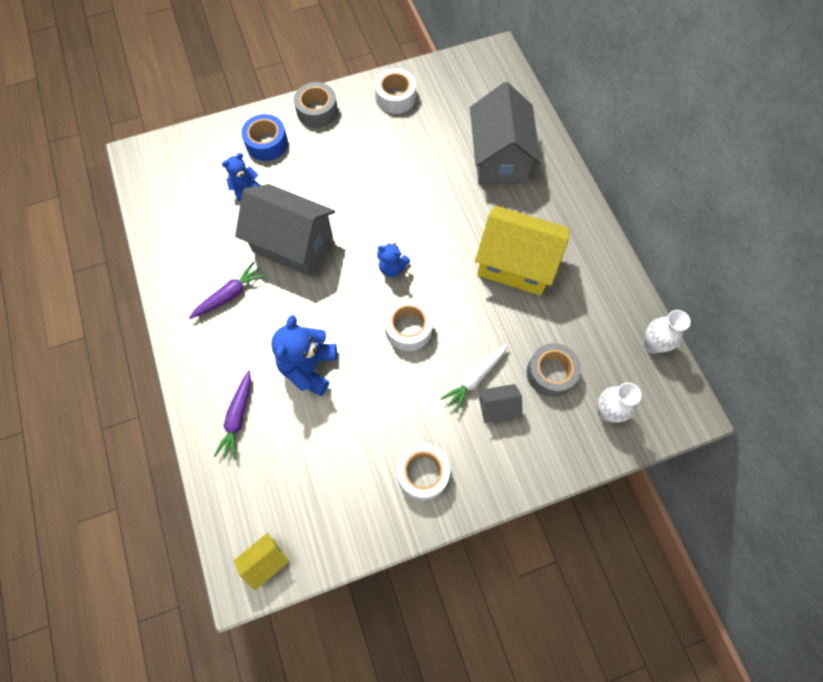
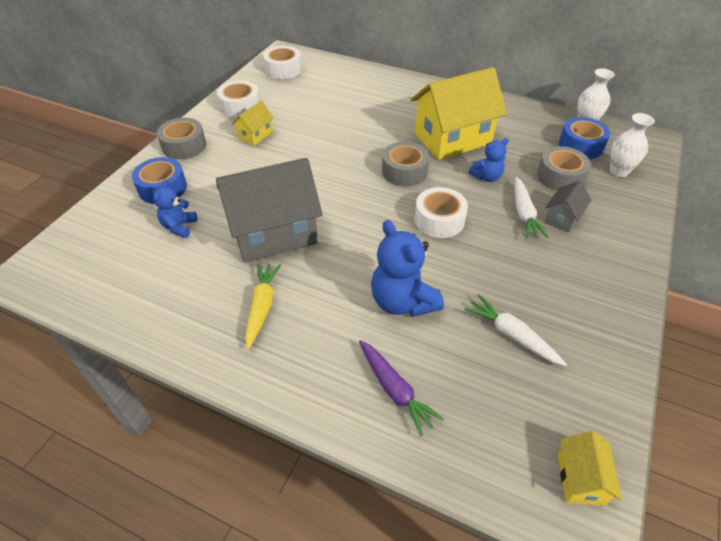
camera: 45 degrees left, 20 degrees down
purple carrot [189,262,265,319] -> yellow carrot [245,263,281,349]
blue teddy bear [377,243,410,277] -> blue teddy bear moved to [469,138,509,182]
white tape [397,443,450,500] -> white tape moved to [263,46,302,79]
grey house [470,82,541,185] -> none
none -> yellow house [232,101,274,146]
none -> grey tape [382,142,429,186]
none -> white carrot [464,294,567,366]
none -> blue tape [559,117,610,159]

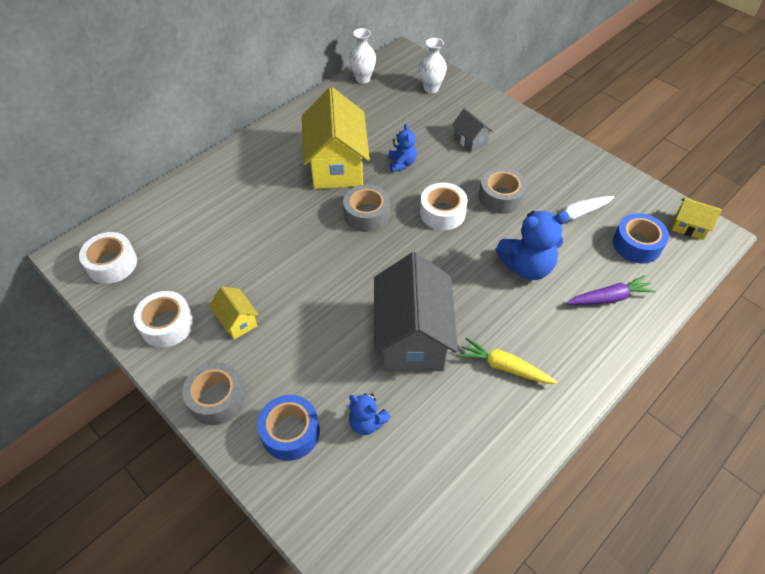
camera: 70 degrees left, 5 degrees up
white carrot [515,177,548,239] -> none
grey tape [537,146,591,191] -> grey tape moved to [479,167,527,214]
blue tape [559,117,610,159] -> blue tape moved to [613,213,669,264]

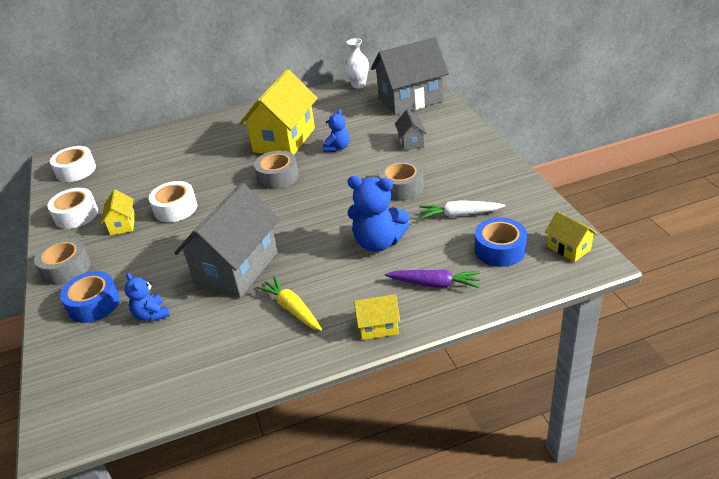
camera: 30 degrees right, 15 degrees down
white vase [419,38,447,93] -> grey house [371,37,449,115]
white tape [420,183,468,230] -> white tape moved to [149,181,197,222]
none -> yellow house [354,294,400,340]

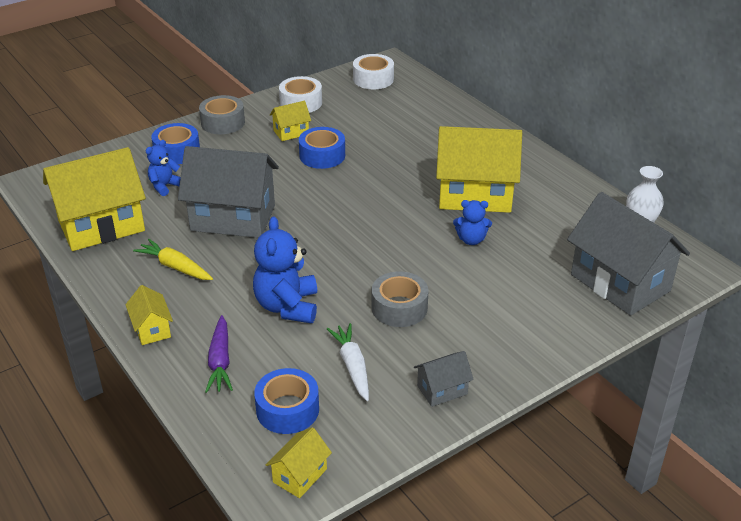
camera: 70 degrees right, 0 degrees up
white tape [149,181,197,222] -> blue tape [299,127,345,169]
grey tape [254,151,299,189] -> none
yellow carrot [256,276,322,331] -> yellow carrot turned 90 degrees counterclockwise [133,239,213,280]
grey house [395,109,427,151] -> grey house moved to [414,351,474,407]
none -> yellow house [43,147,146,251]

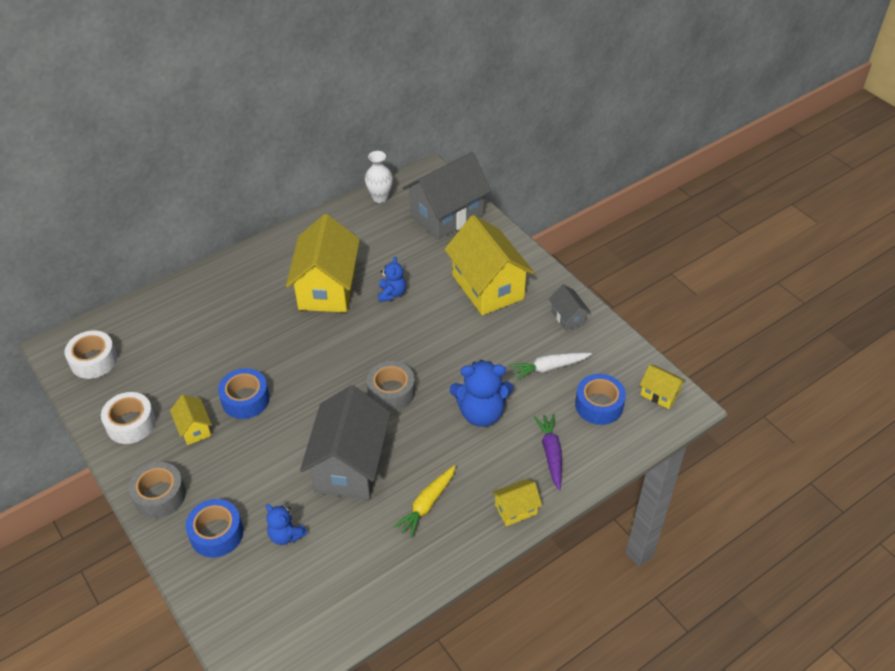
camera: 90 degrees left, 10 degrees up
yellow house [43,147,146,251] -> yellow house moved to [444,215,534,315]
purple carrot [205,315,233,393] -> purple carrot turned 90 degrees counterclockwise [534,414,562,490]
grey tape [372,271,429,327] -> grey tape moved to [367,361,415,411]

